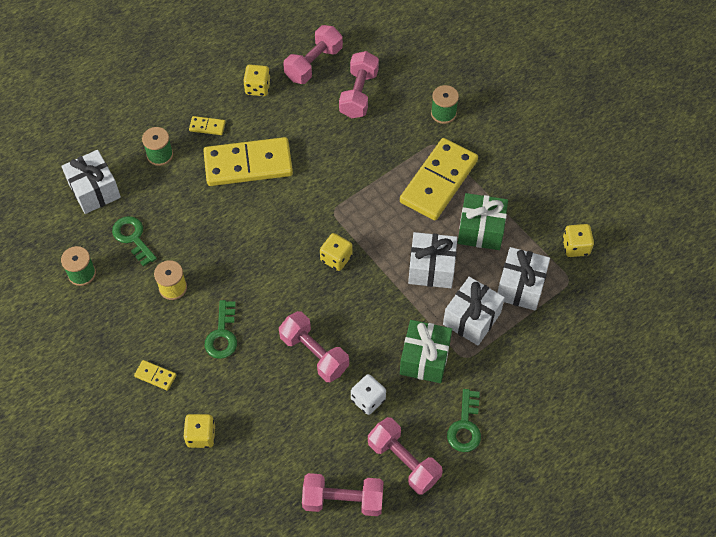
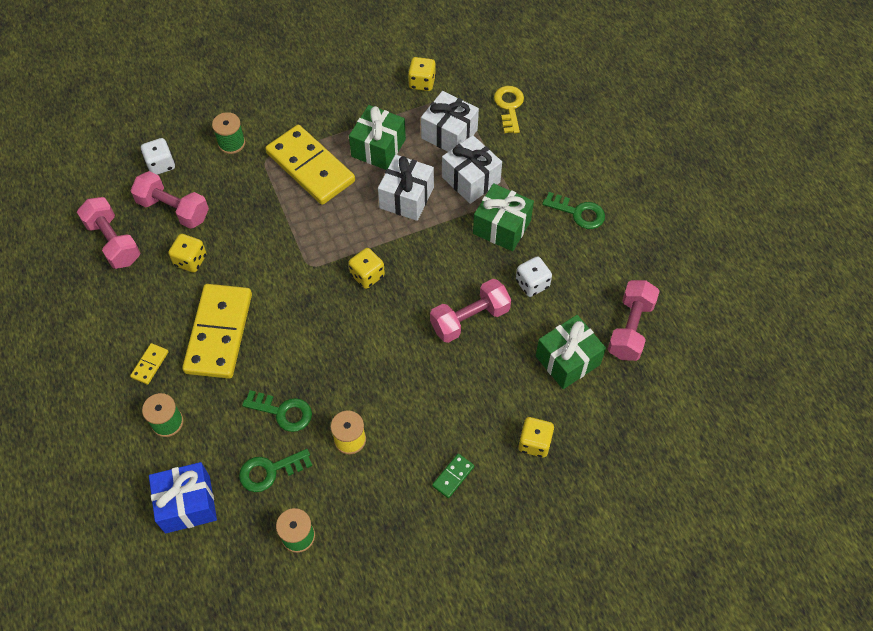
camera: 75 degrees left, 0 degrees up
white gift [61,150,121,214] -> blue gift [149,462,217,533]
yellow domino [134,360,176,391] -> green domino [432,453,474,498]
green key [205,300,237,359] -> green key moved to [242,390,312,432]
yellow dice [243,64,271,96] -> yellow dice moved to [168,234,206,272]
pink dumbbell [368,417,443,495] -> none
none -> white dice [141,138,175,175]
none -> yellow key [494,86,524,133]
none -> green gift [536,315,606,389]

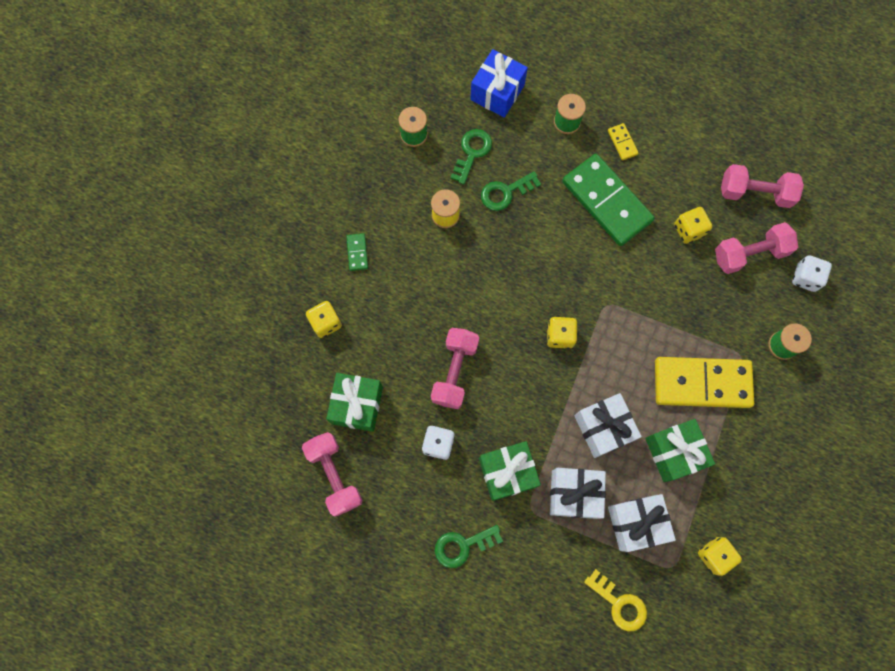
camera: 135 degrees right, 15 degrees up
yellow domino [182,284,252,379] -> green domino [562,154,655,246]

